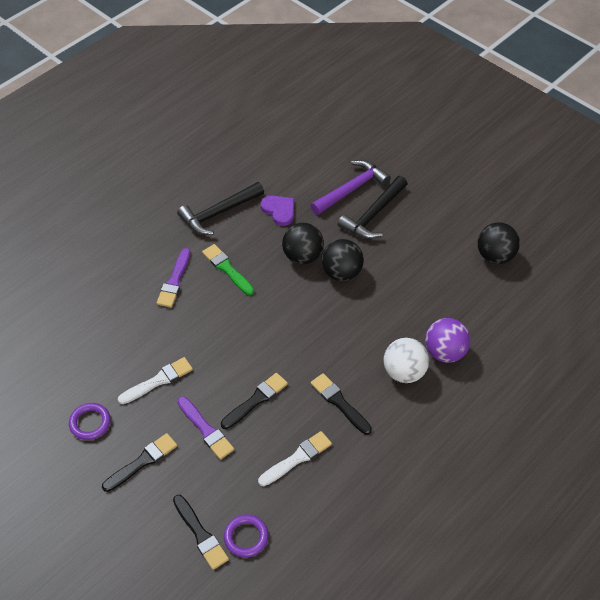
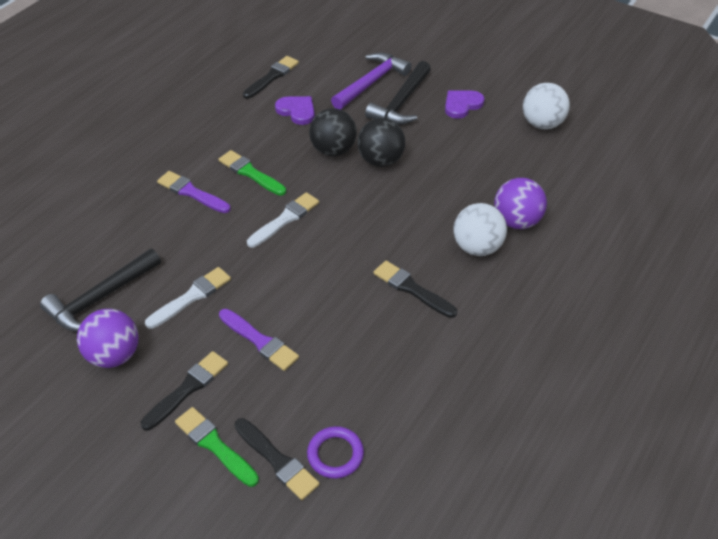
camera: 10 degrees left, 5 degrees down
purple ring [69,403,111,440] -> purple ball [77,309,139,368]
purple brush [156,248,190,307] -> purple brush turned 120 degrees clockwise [157,171,231,213]
black hammer [177,182,264,235] -> black hammer moved to [40,249,161,332]
black brush [221,373,288,429] -> black brush moved to [243,56,299,99]
white brush [258,431,332,486] -> white brush moved to [247,192,319,248]
black ball [478,222,520,264] -> white ball [523,83,570,129]
none -> green brush [175,407,259,487]
none -> purple heart [445,90,485,119]

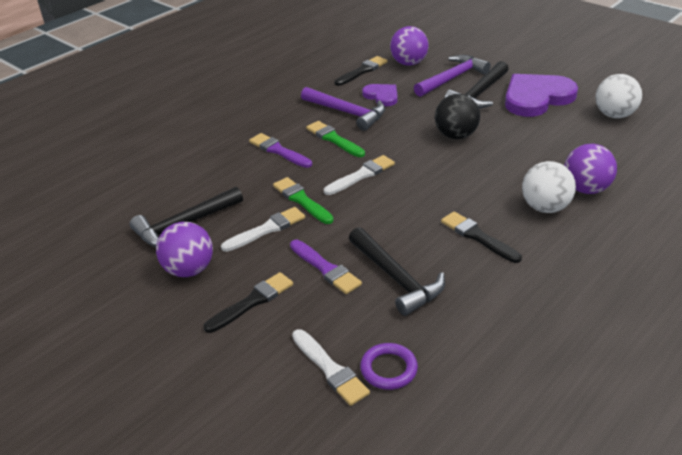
camera: 10 degrees right, 10 degrees down
green brush [175,407,259,487] -> green brush moved to [273,177,334,224]
black brush [234,418,320,500] -> white brush [292,329,370,406]
black ball [309,108,357,156] -> none
purple heart [445,90,485,119] -> purple heart [505,74,578,117], size x1.89
none -> purple hammer [301,87,385,131]
none -> black hammer [349,227,445,316]
none -> purple ball [390,26,429,66]

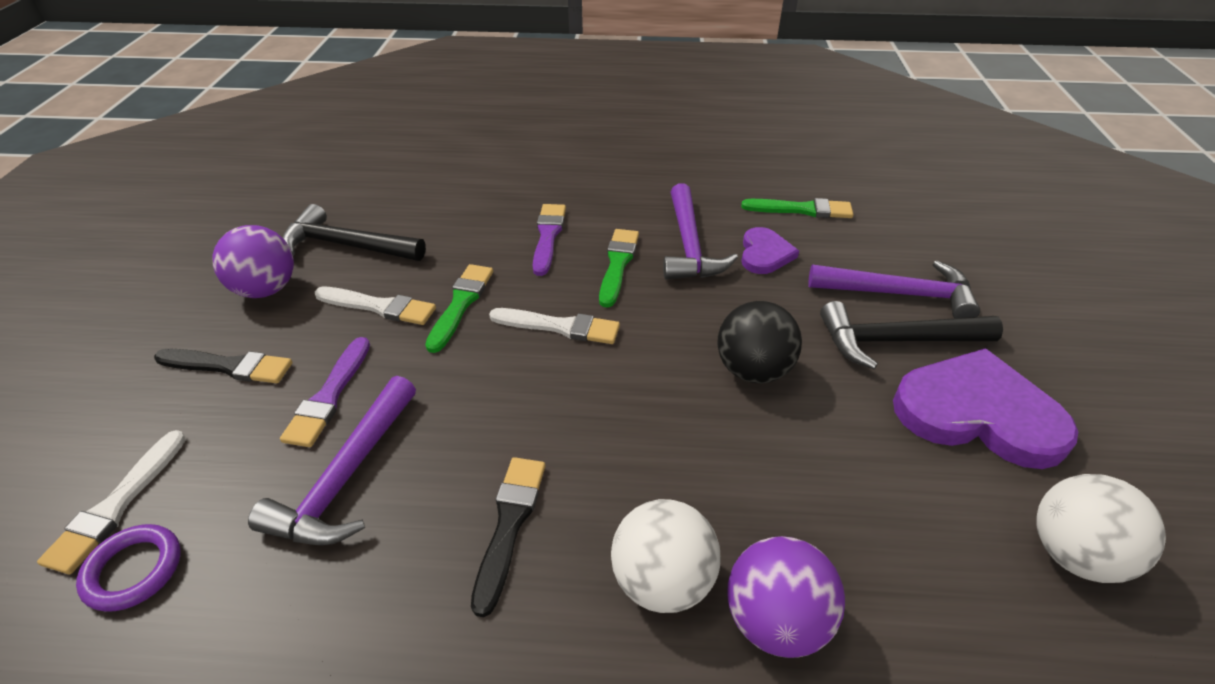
camera: 50 degrees right, 5 degrees up
black brush [334,56,387,86] -> green brush [741,198,853,218]
black hammer [349,227,445,316] -> purple hammer [248,376,416,545]
purple ball [390,26,429,66] -> none

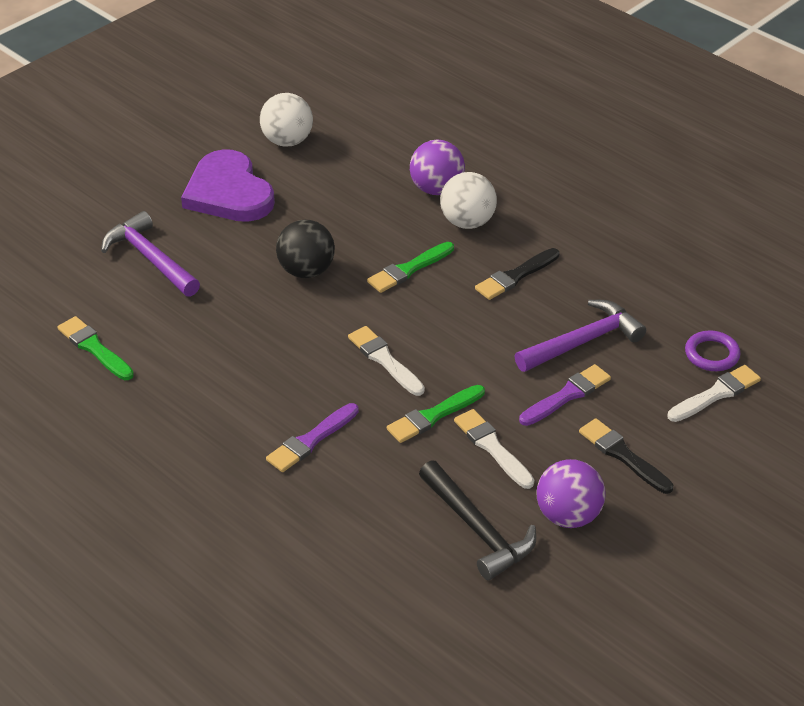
camera: 140 degrees left, 0 degrees up
green brush [599,229,639,308] -> green brush moved to [367,242,454,293]
purple hammer [663,183,738,280] -> none
purple heart [741,227,799,274] -> none
black hammer [820,301,1003,369] -> none

